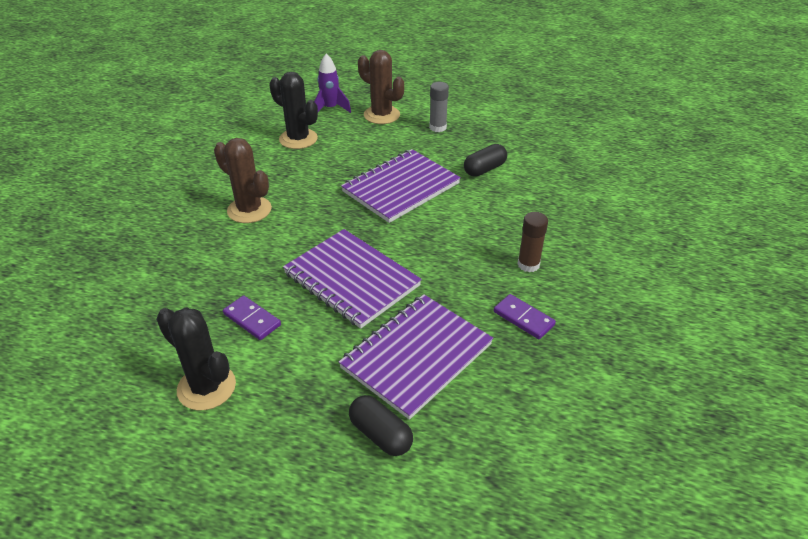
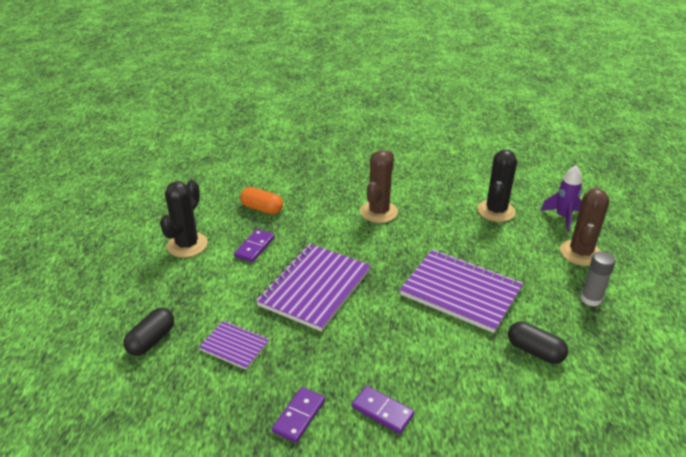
camera: 75 degrees right, 5 degrees down
purple notebook [339,294,493,420] -> purple notebook [199,320,269,370], size x0.51
brown glue stick [517,212,548,272] -> purple domino [352,386,415,434]
none -> orange capsule [240,187,283,214]

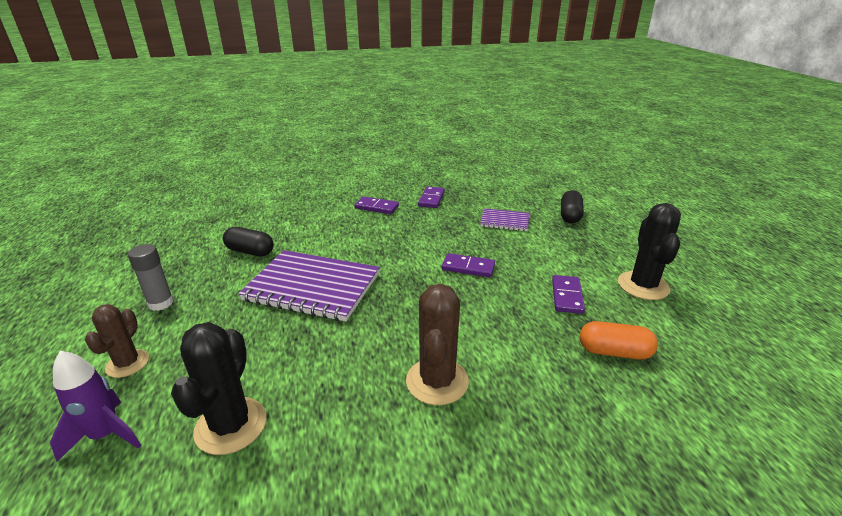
camera: 165 degrees right, 5 degrees down
purple notebook [256,244,371,332] -> purple domino [442,253,495,277]
brown cactus [560,187,609,266] -> brown cactus [85,304,149,378], size x0.65

